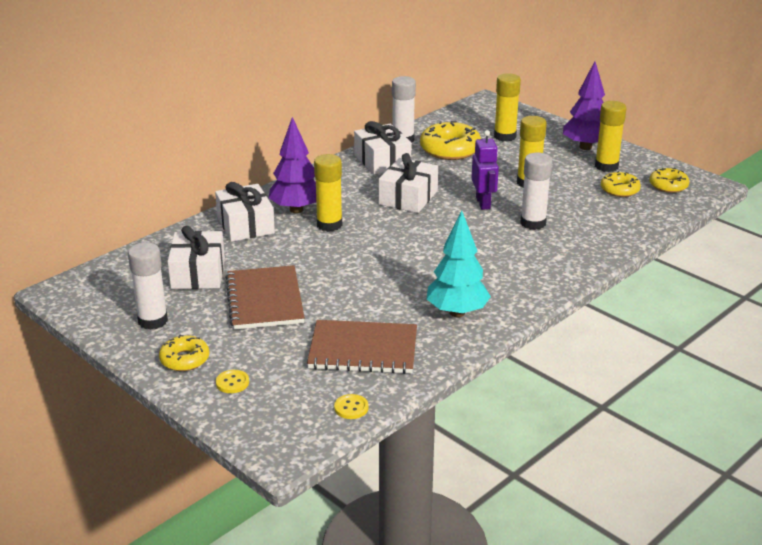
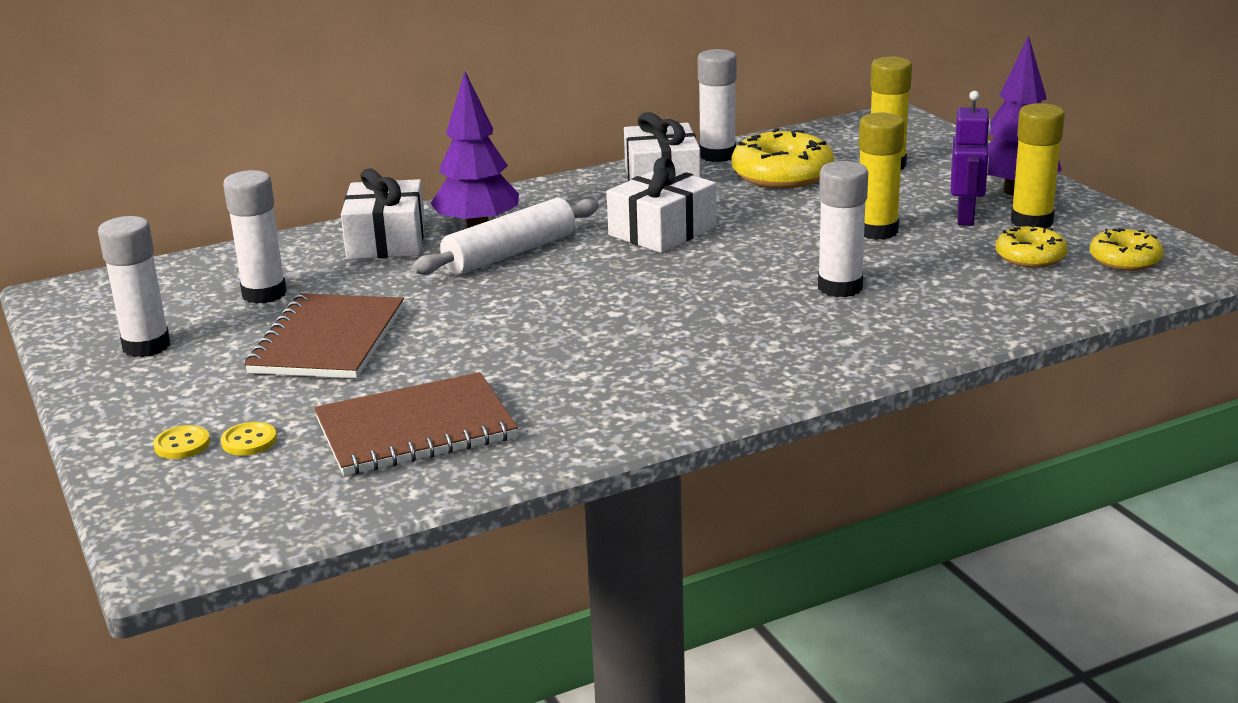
camera: 20 degrees right, 5 degrees down
yellow donut [159,335,209,371] -> none
white gift [167,226,225,289] -> white glue stick [223,170,287,304]
brown notebook [307,320,417,374] -> brown notebook turned 45 degrees counterclockwise [314,372,518,476]
yellow glue stick [314,154,342,231] -> white rolling pin [412,198,599,275]
yellow button [334,394,368,419] -> yellow button moved to [221,422,277,456]
turquoise tree [427,210,491,317] -> none
purple robot [471,130,499,210] -> purple robot moved to [951,91,991,226]

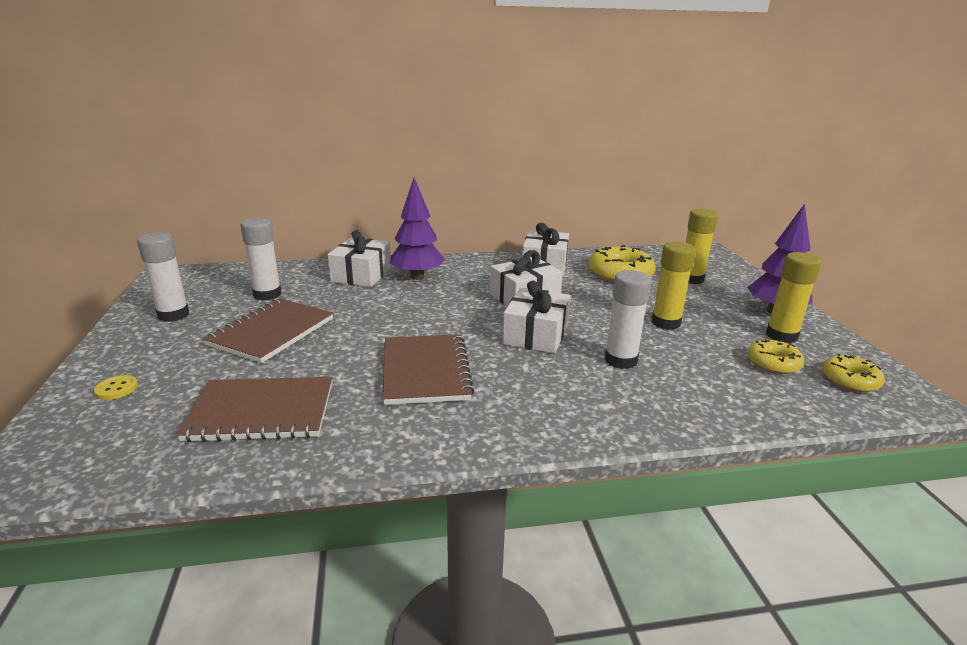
camera: 15 degrees right, 0 degrees up
yellow button [221,422,277,456] -> none
white rolling pin [412,198,599,275] -> none
white glue stick [698,49,737,162] -> none
purple robot [951,91,991,226] -> none
none -> brown notebook [382,334,474,405]
none -> white gift [502,281,571,353]

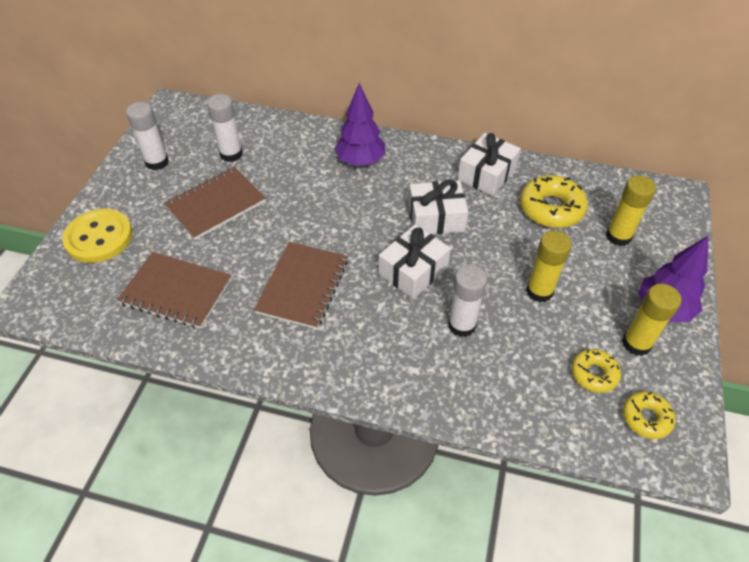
camera: 25 degrees right, 25 degrees up
yellow button [94,375,138,400] -> yellow button [62,208,133,263], size x2.48
white gift [327,230,391,287] -> none

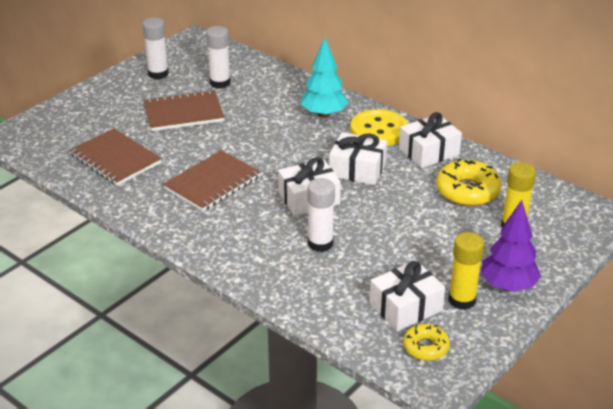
camera: 25 degrees right, 15 degrees down
yellow button [62,208,133,263] -> yellow button moved to [351,109,408,146]
purple tree [335,83,385,166] -> turquoise tree [301,38,348,118]
yellow glue stick [526,231,572,302] -> none
yellow donut [571,349,621,393] -> white gift [369,260,445,332]

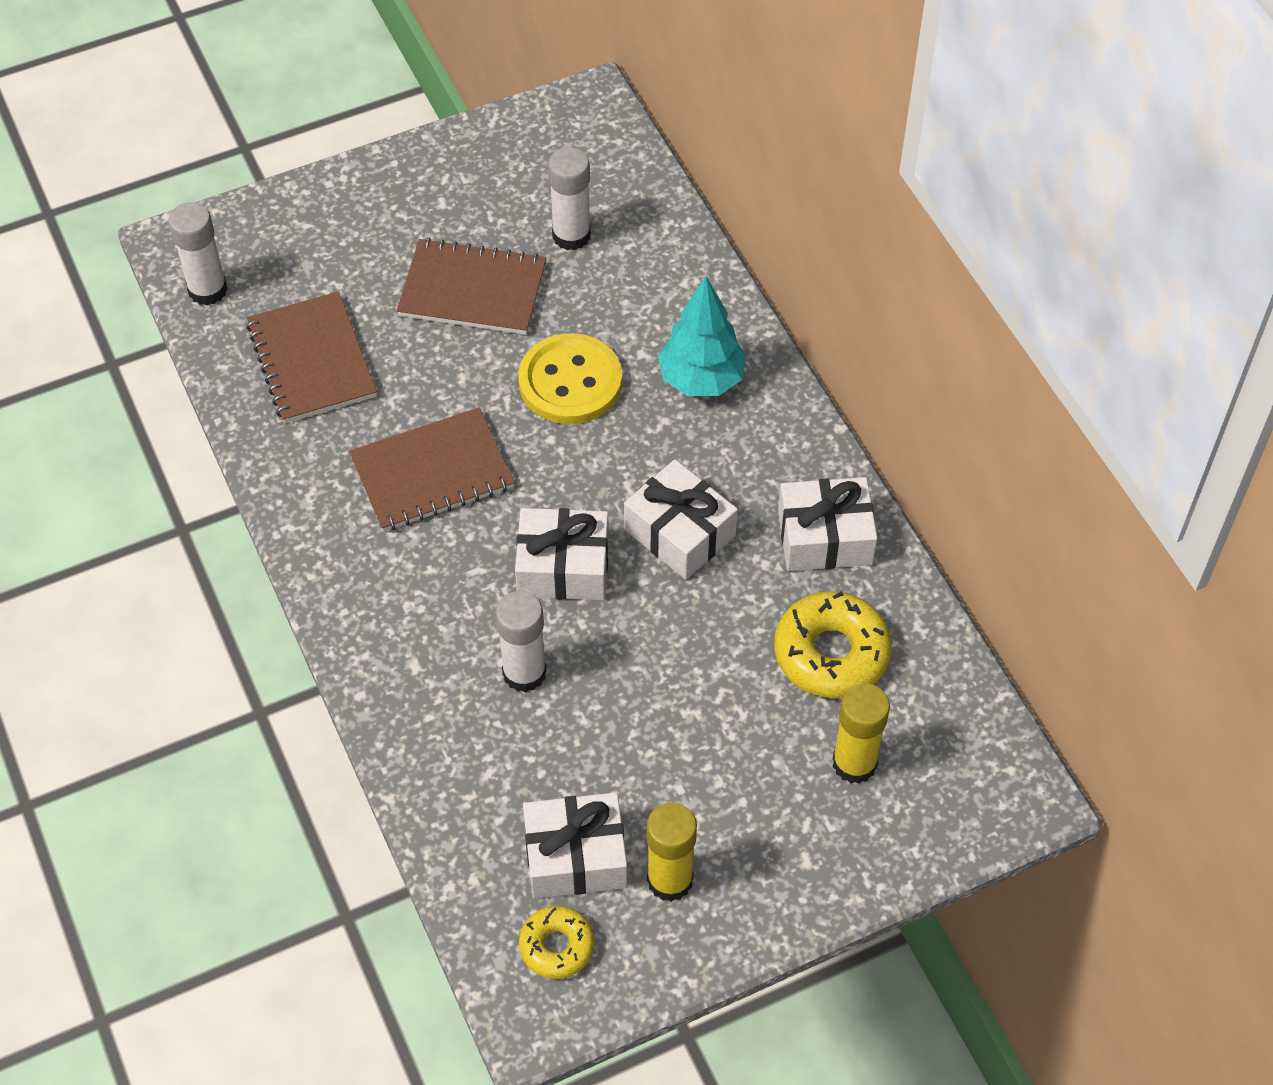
camera: 25 degrees right, 20 degrees up
white glue stick [142,18,169,79] -> white glue stick moved to [168,202,228,306]
yellow button [351,109,408,146] -> yellow button moved to [518,333,622,424]
purple tree [481,200,541,292] -> none

